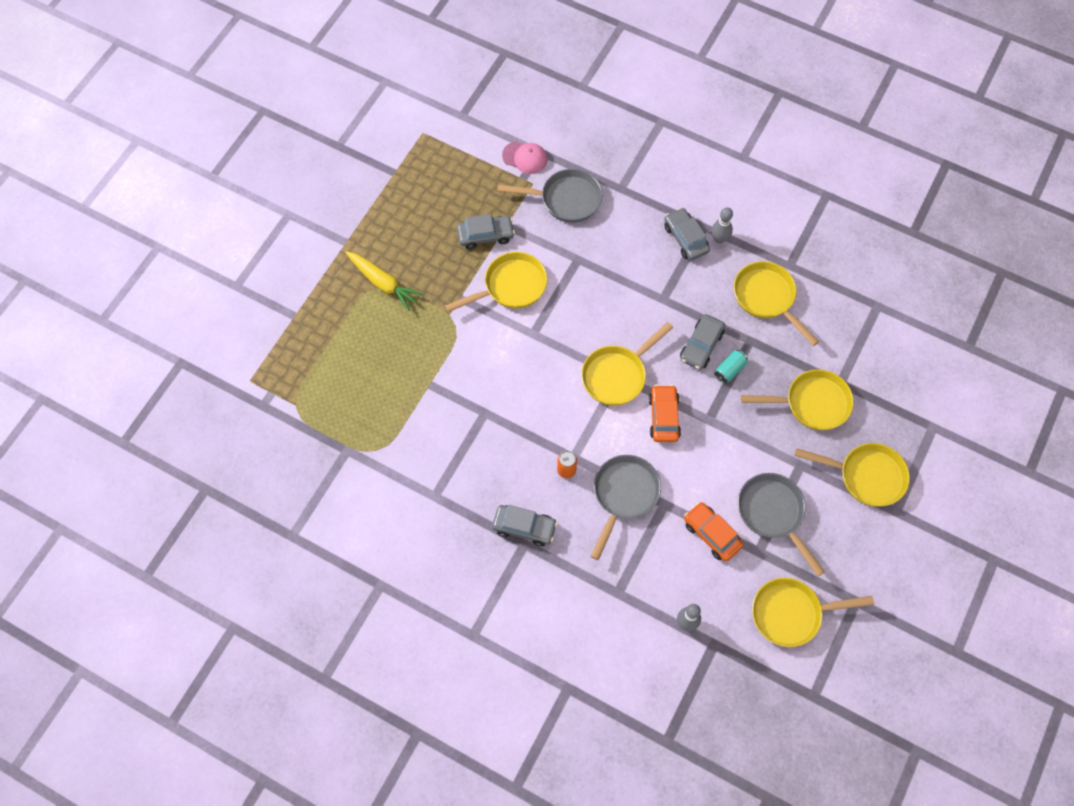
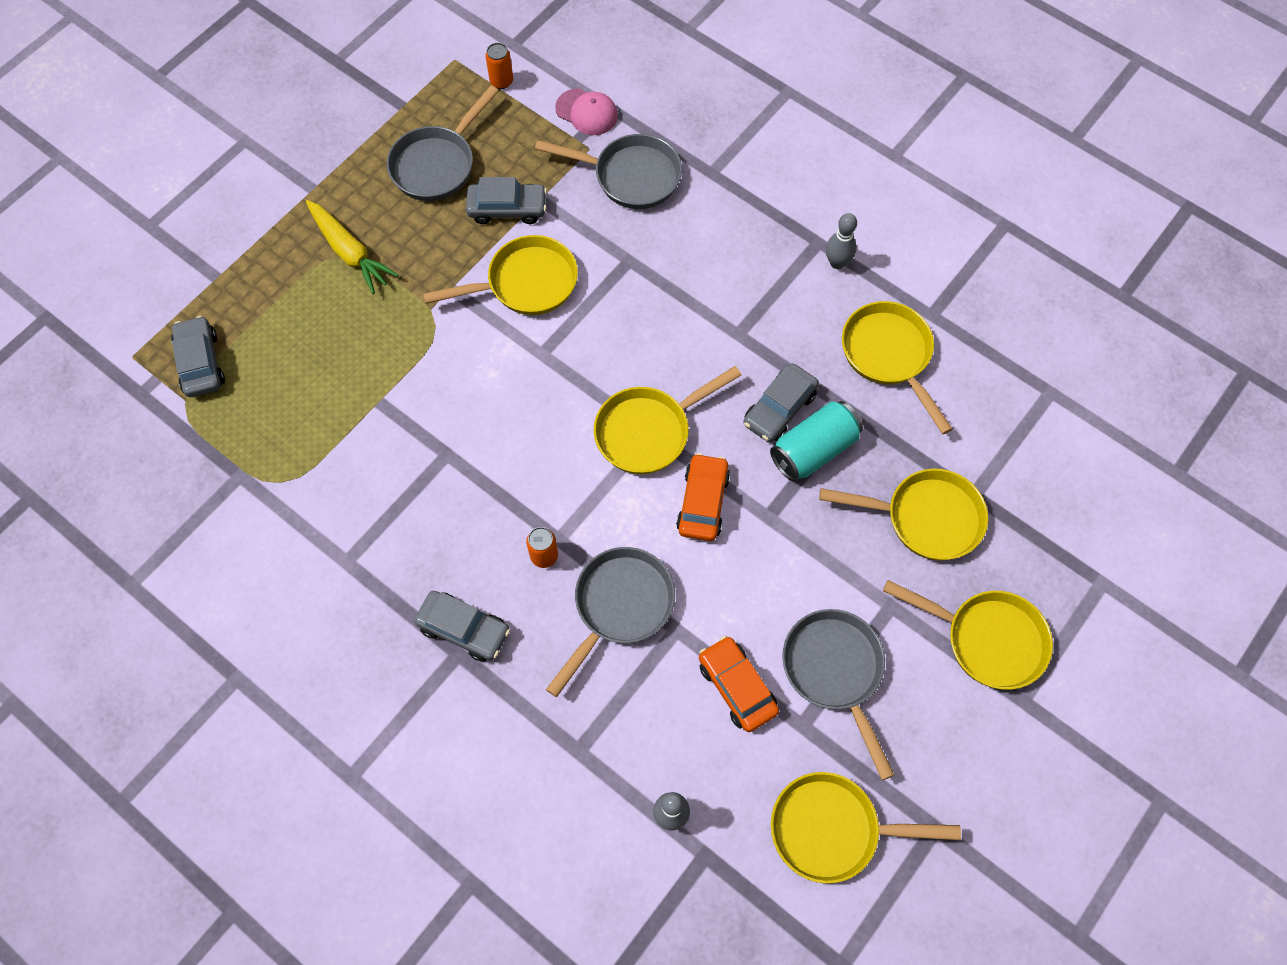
camera: 10 degrees right, 0 degrees up
grey car [664,208,710,261] -> grey car moved to [171,316,225,397]
turquoise can [714,350,748,384] -> turquoise can [770,401,863,481], size x1.72
none -> grey pan [387,85,499,201]
none -> orange can [485,43,513,89]

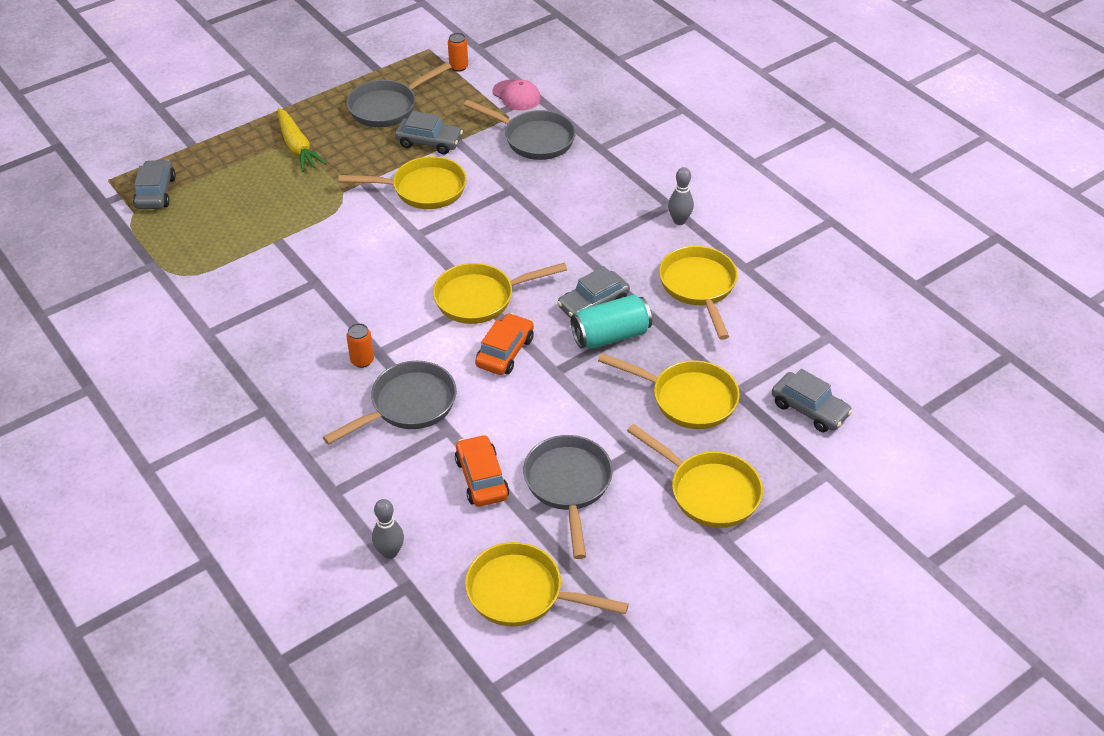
camera: 15 degrees right, 20 degrees down
grey car [414,591,510,662] -> grey car moved to [772,369,853,432]

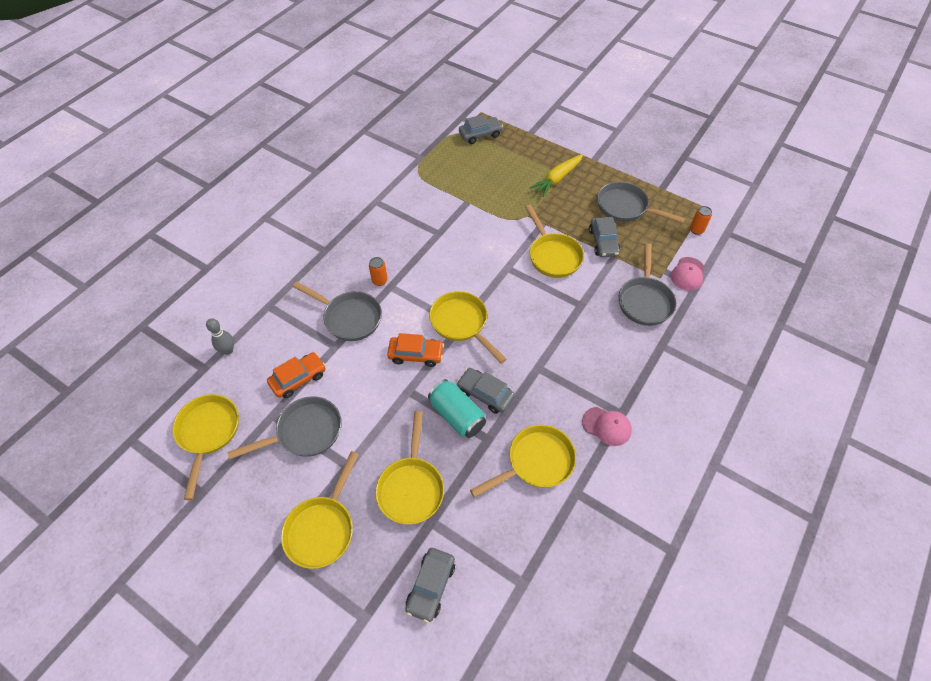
camera: 70 degrees right, 10 degrees up
grey bowling pin [668,167,694,225] -> pink cap [582,407,632,446]

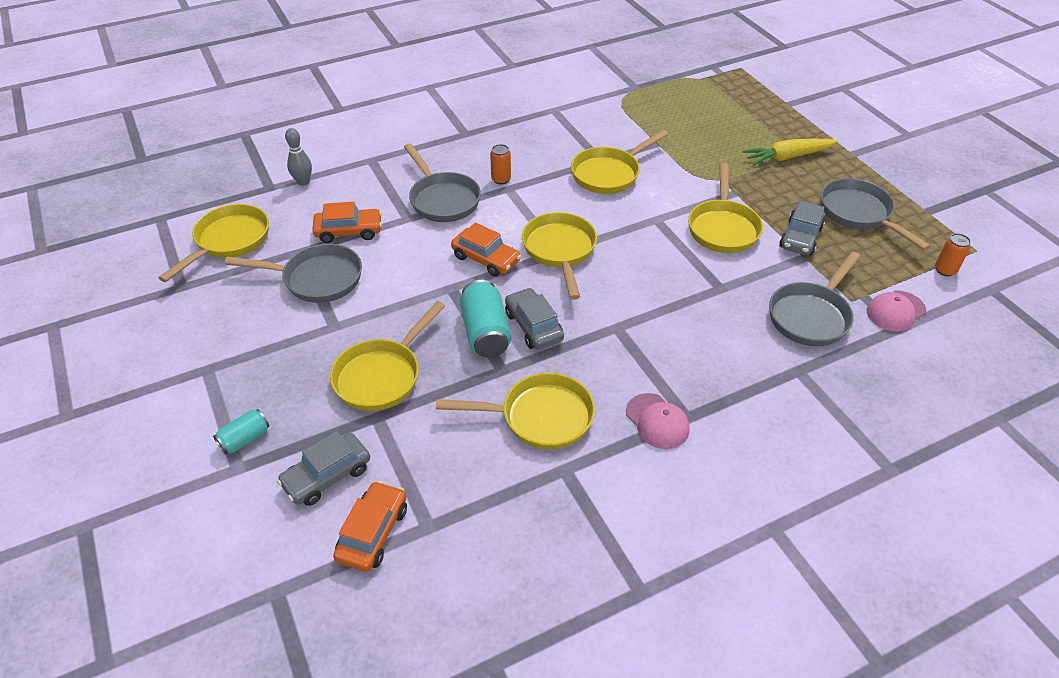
camera: 30 degrees right, 10 degrees down
yellow pan [281,451,359,569] -> yellow pan moved to [571,130,669,194]
grey car [459,114,503,144] -> none
none -> turquoise can [213,409,269,455]
none -> orange car [333,481,407,572]

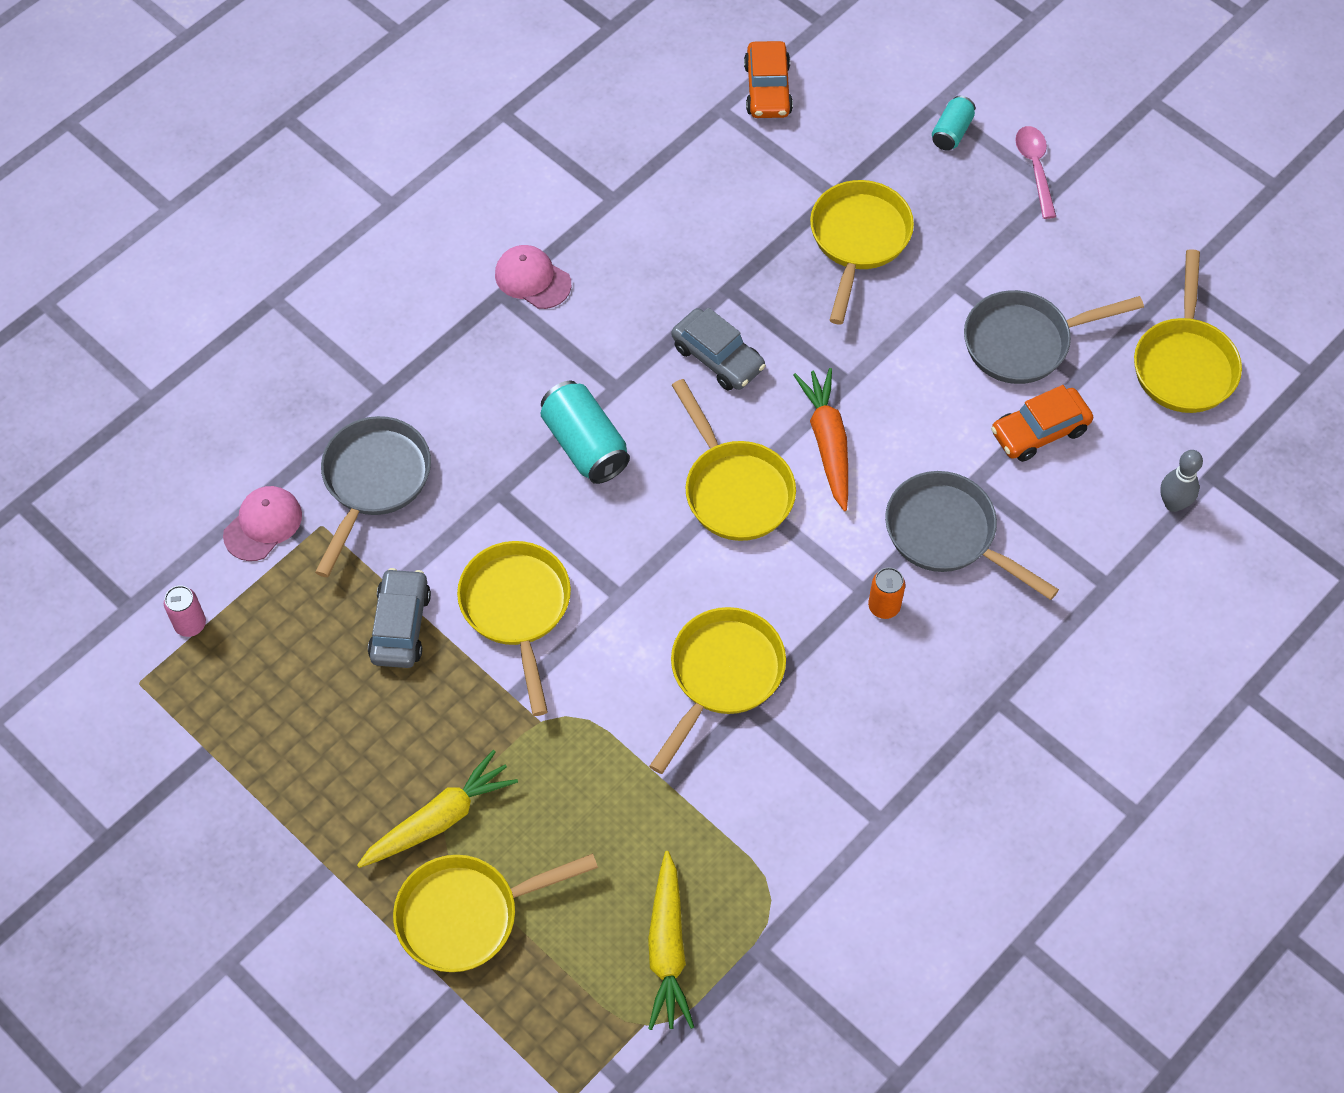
camera: 160 degrees right, 15 degrees up
grey car [277,431,370,506] -> none
yellow pan [436,373,595,450] -> yellow pan moved to [393,853,598,972]
orange car [451,222,521,277] -> orange carrot [794,368,848,511]
turquoise can [460,280,511,358] -> turquoise can moved to [541,381,630,484]
grey pan [820,178,931,251] -> none
orange can [935,233,971,276] -> pink can [164,586,206,637]
none -> yellow carrot [648,851,694,1030]
none -> pink spoon [1015,126,1056,219]

